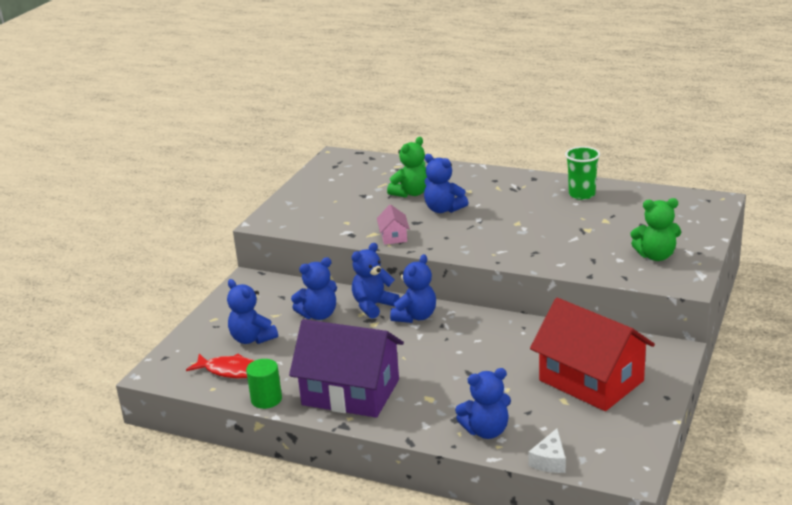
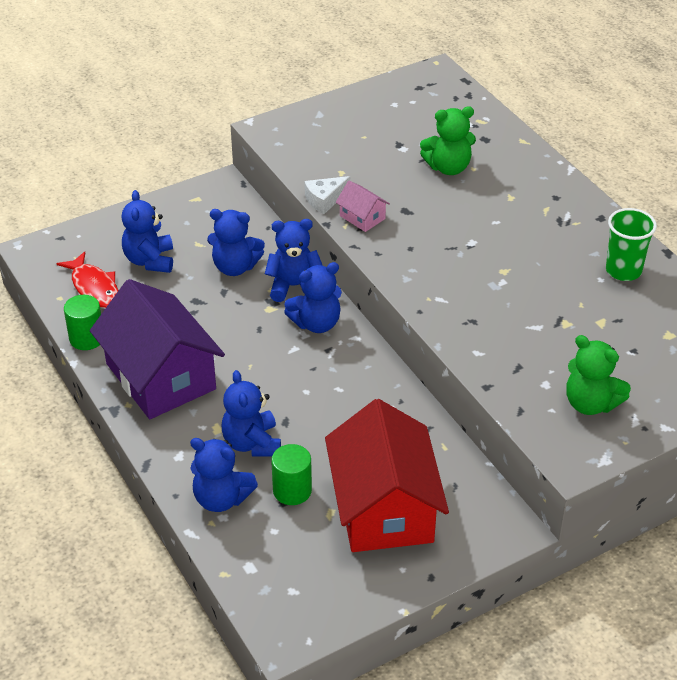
camera: 35 degrees right, 15 degrees up
pink house [377,204,410,245] -> pink house turned 75 degrees counterclockwise [336,180,390,232]
blue teddy bear [424,154,468,213] -> blue teddy bear moved to [222,370,281,457]
white cheese [528,428,566,473] -> white cheese moved to [305,176,350,214]
none -> green cylinder [271,444,312,505]

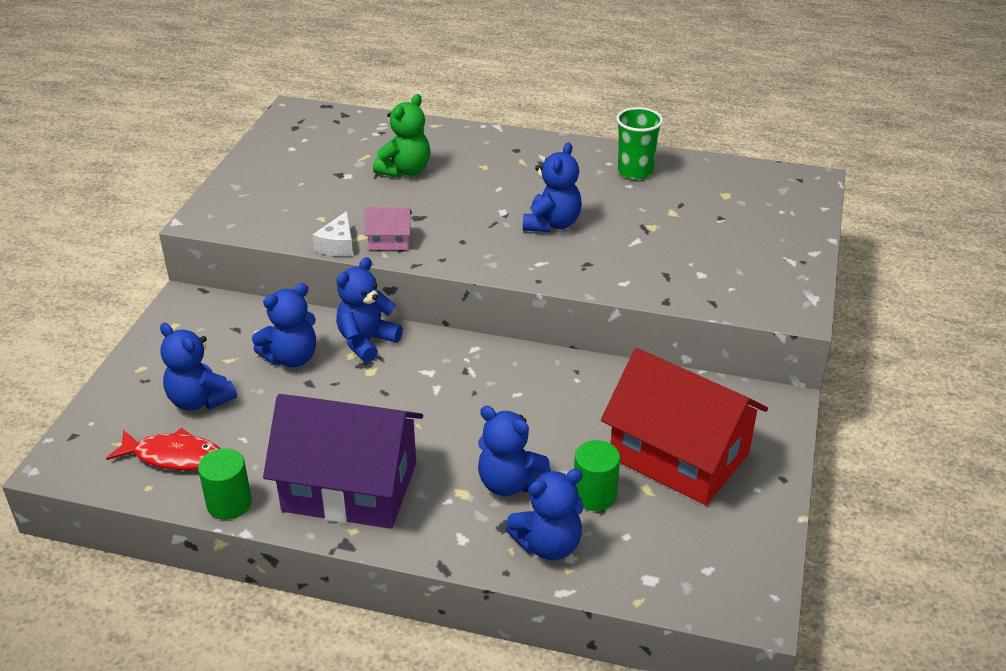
camera: 45 degrees left, 5 degrees down
blue teddy bear [284,262,342,333] -> blue teddy bear moved to [523,142,582,232]
green teddy bear [566,335,631,415] -> none

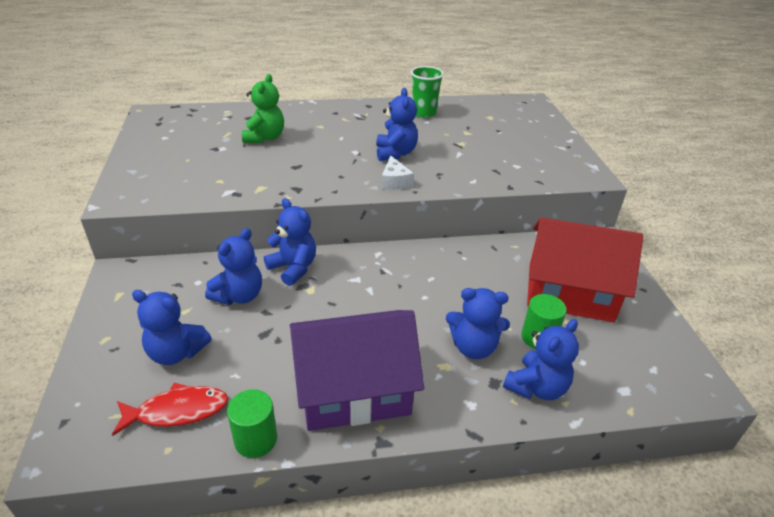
camera: 25 degrees left, 0 degrees up
white cheese [312,211,353,257] -> white cheese moved to [381,155,414,190]
blue teddy bear [336,257,403,362] -> blue teddy bear turned 120 degrees clockwise [264,198,316,286]
pink house [365,208,412,250] -> none

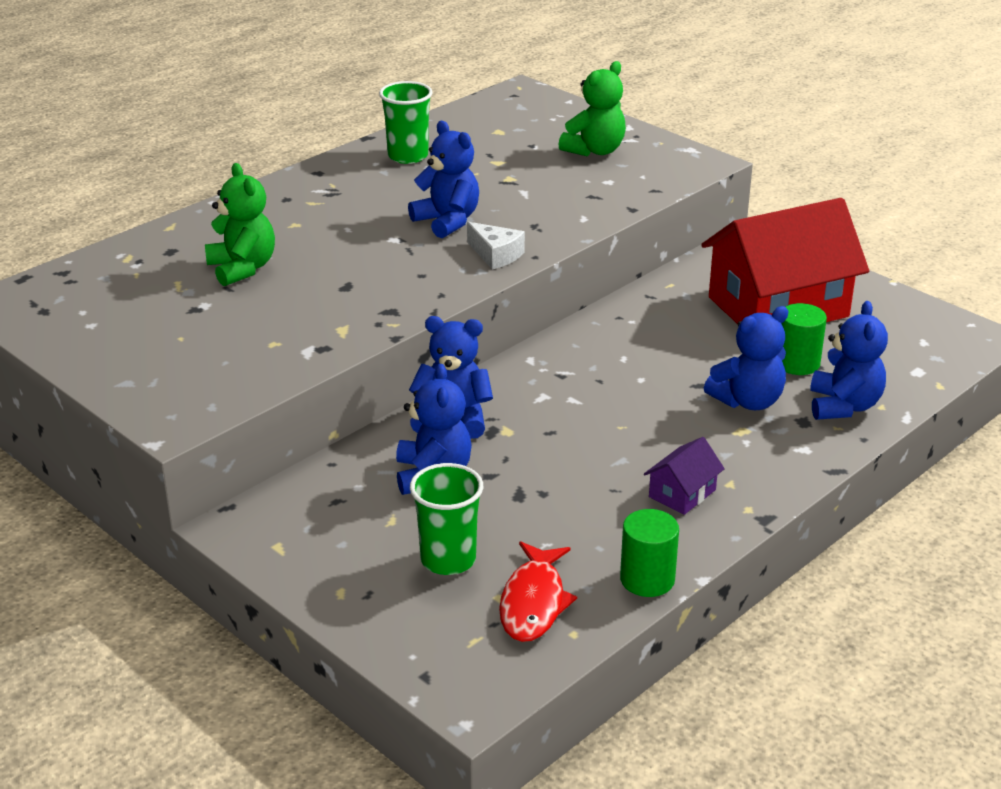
camera: 35 degrees left, 5 degrees down
red fish [112,383,229,436] -> red fish turned 150 degrees clockwise [499,541,577,642]
blue teddy bear [132,290,212,365] -> green cup [410,463,483,575]
purple house [290,310,424,431] -> purple house [644,437,725,515], size x0.41
none -> green teddy bear [559,61,626,156]

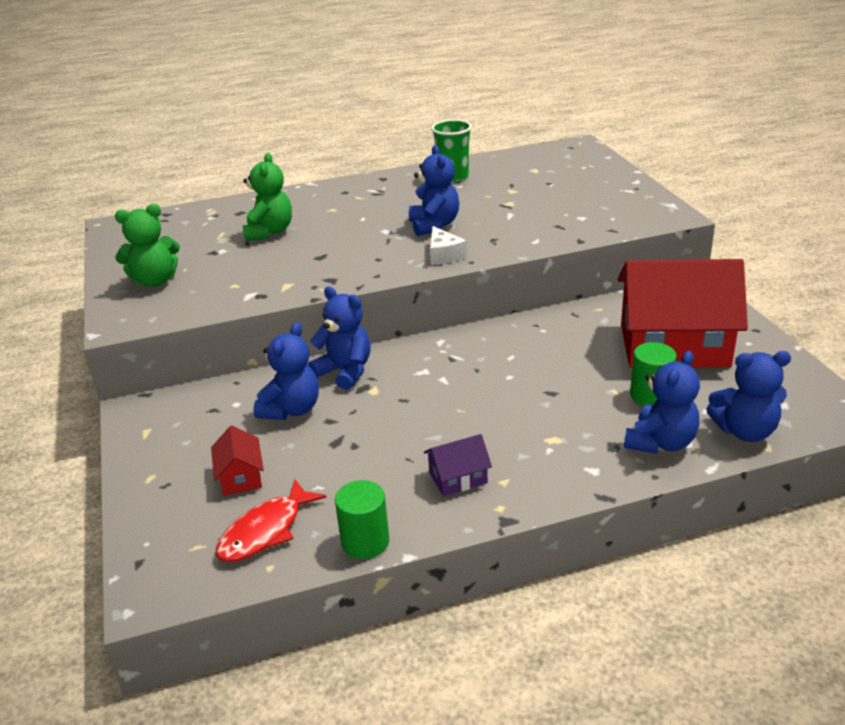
camera: 30 degrees right, 0 degrees up
green cup [410,463,483,575] -> red house [211,425,264,496]
green teddy bear [559,61,626,156] -> green teddy bear moved to [115,204,180,287]
blue teddy bear [704,306,788,410] -> blue teddy bear moved to [706,351,791,442]

